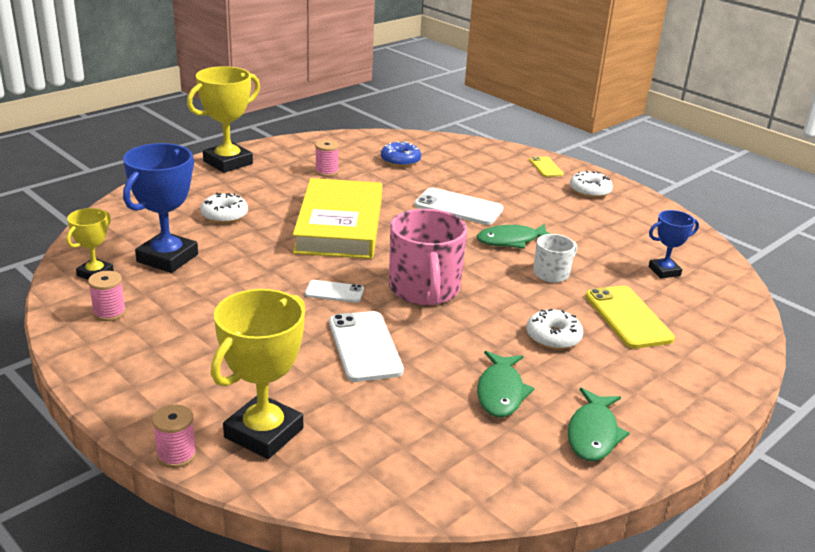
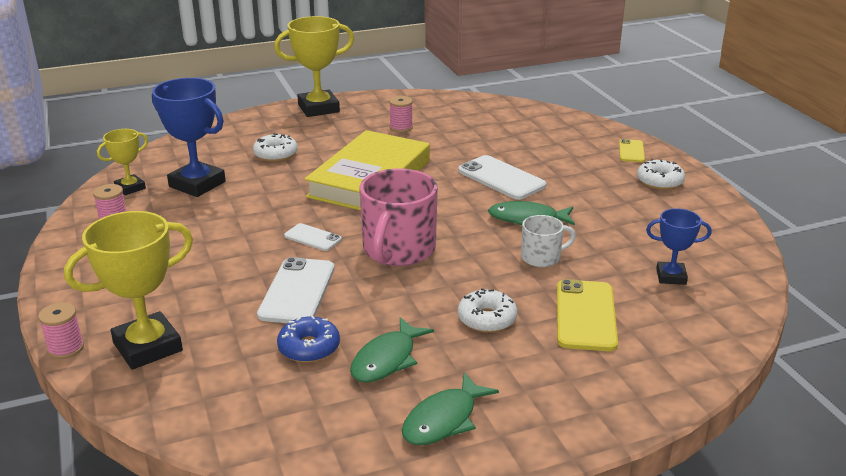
camera: 25 degrees right, 0 degrees up
blue trophy [123,143,198,273] -> blue trophy turned 75 degrees clockwise [152,78,226,197]
blue donut [381,141,421,167] -> blue donut moved to [277,315,340,363]

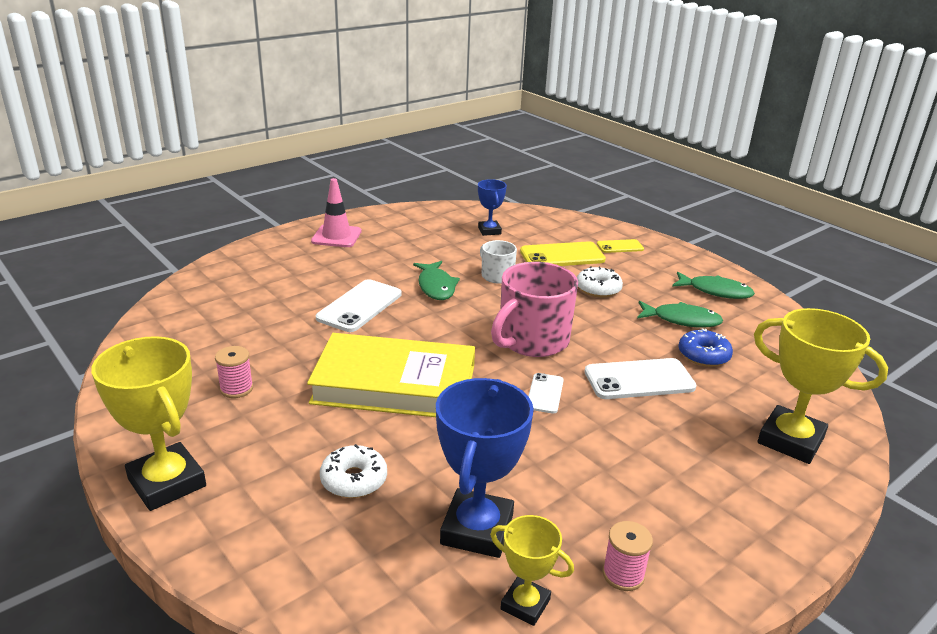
camera: 110 degrees left, 0 degrees up
pink spool [38,303,84,359] -> none
pink mug [360,168,438,266] -> pink mug turned 135 degrees clockwise [491,262,578,357]
yellow phone [619,139,645,162] -> yellow phone moved to [597,239,644,253]
white donut [637,159,685,190] -> pink traffic cone [311,178,362,247]

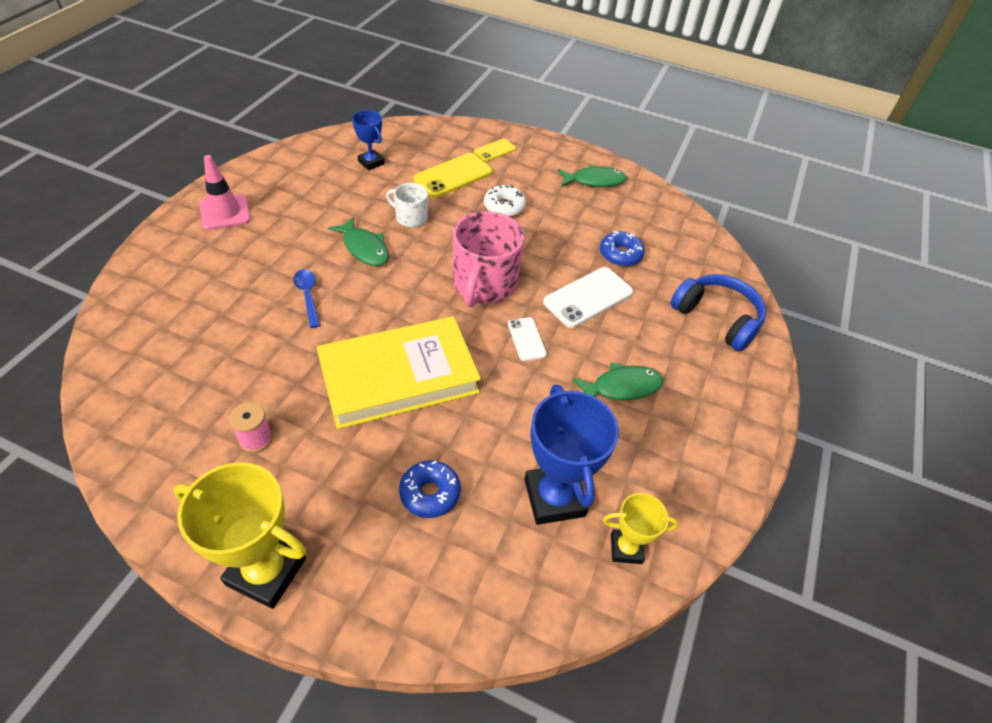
camera: 30 degrees left, 20 degrees up
white phone [316,279,401,332] -> blue spoon [293,269,320,328]
white donut [320,444,387,498] -> blue donut [399,460,461,518]
pink spool [602,521,653,591] -> none
green fish [637,301,723,327] -> green fish moved to [572,362,664,400]
yellow trophy [754,308,888,464] -> blue headphones [671,274,766,352]

